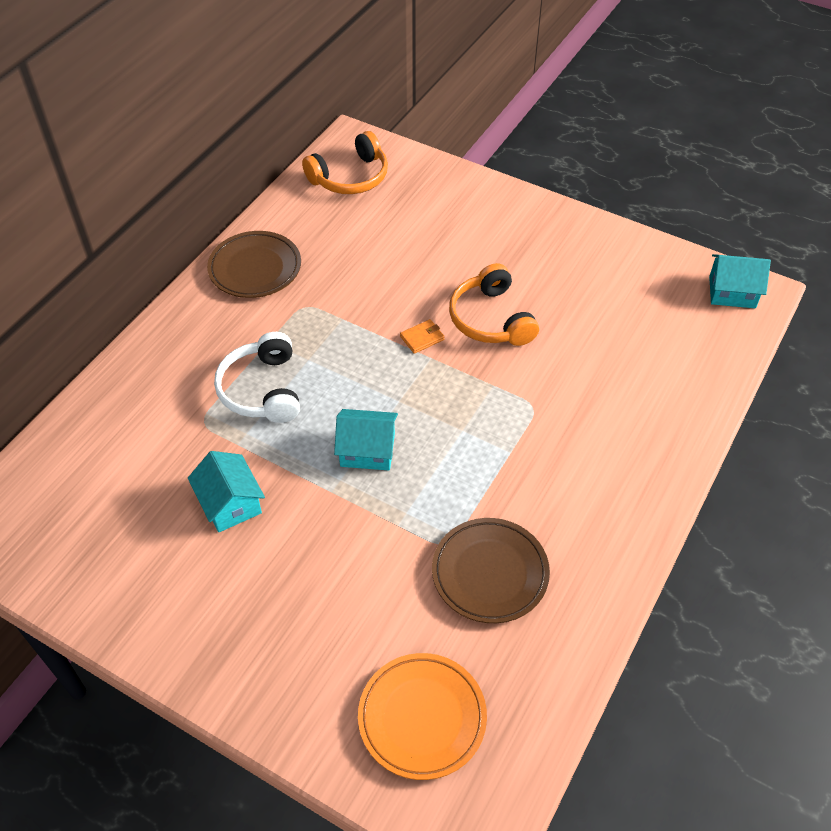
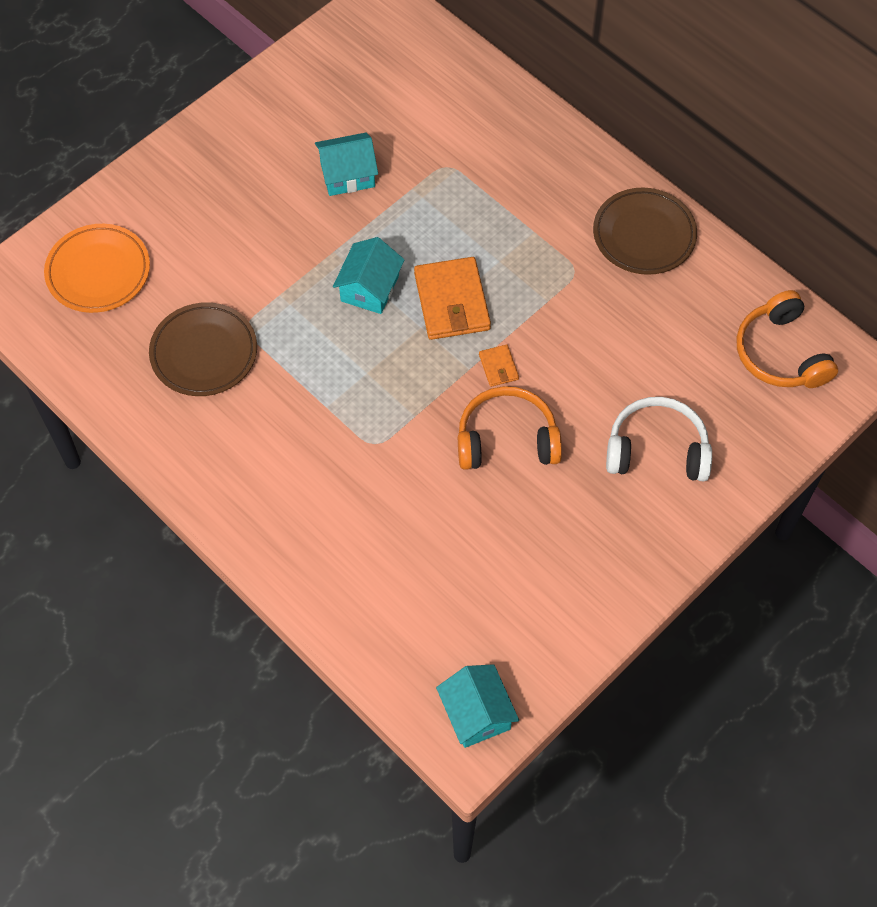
camera: 105 degrees right, 10 degrees up
white headphones [214,332,300,423] -> white headphones moved to [606,397,712,482]
turquoise house [709,254,771,308] -> turquoise house turned 45 degrees counterclockwise [436,664,519,748]
none -> orange wallet [414,257,491,340]

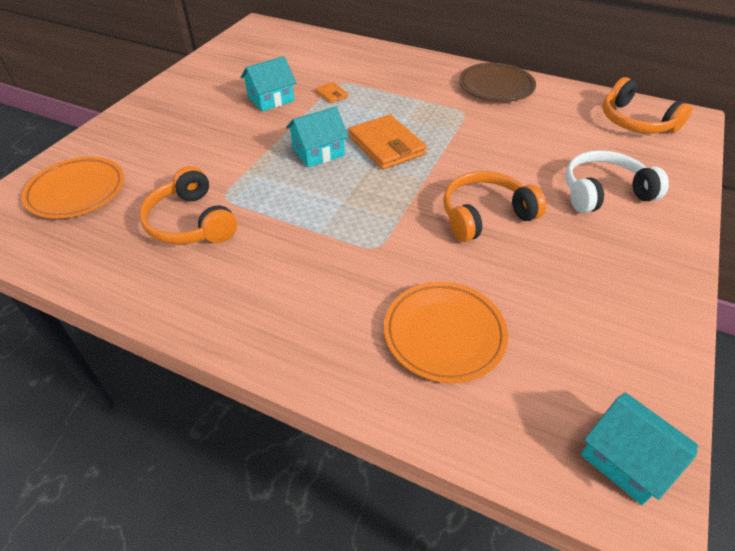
camera: 20 degrees left, 15 degrees down
brown plate [149,302,257,396] -> orange headphones [139,166,237,245]
turquoise house [333,237,405,314] -> turquoise house turned 60 degrees clockwise [286,107,348,167]
orange wallet [479,344,519,387] -> orange wallet moved to [315,82,348,103]
none -> orange plate [384,282,508,383]

